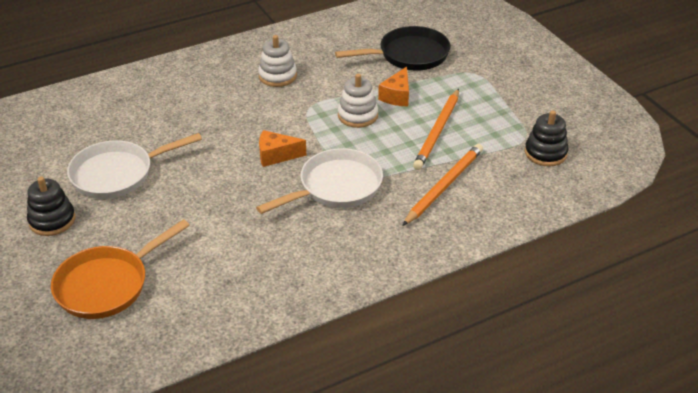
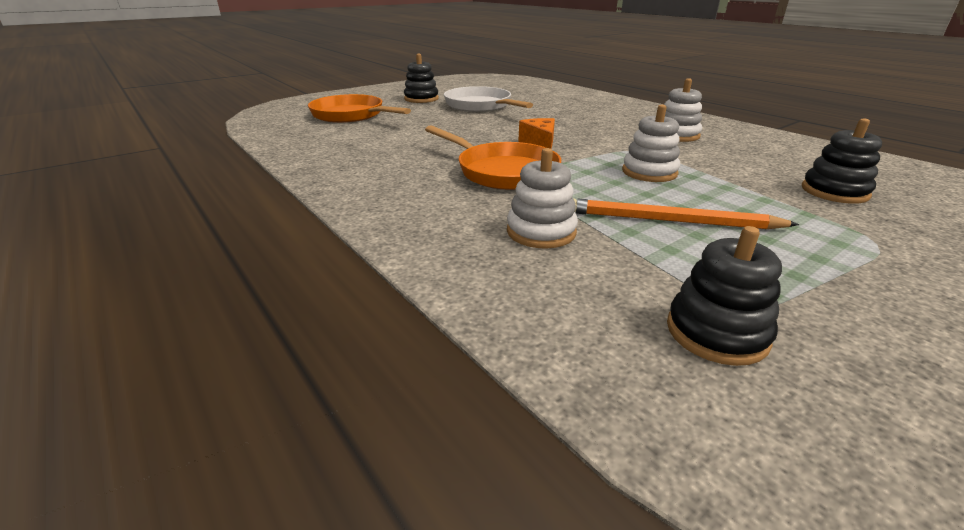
camera: 80 degrees right, 10 degrees down
white pan [256,148,383,214] -> orange pan [425,125,561,190]
black pan [335,26,451,71] -> black stacking toy [802,118,882,204]
orange cheese [378,67,409,106] -> none
orange pencil [402,144,483,226] -> white stacking toy [507,148,578,249]

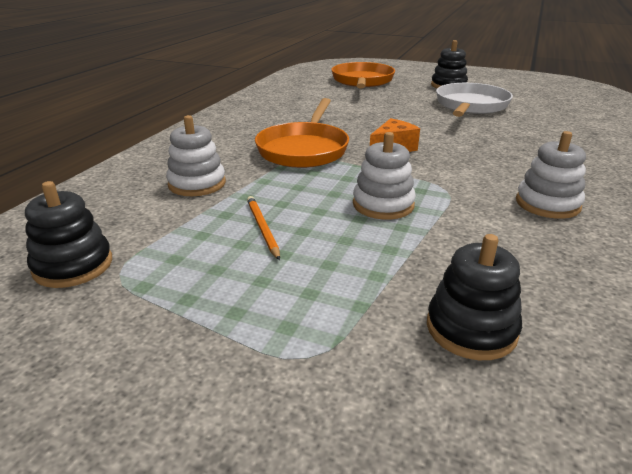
camera: 60 degrees right, 0 degrees up
orange pencil [574,198,799,230] -> orange pencil [247,196,280,260], size x0.56

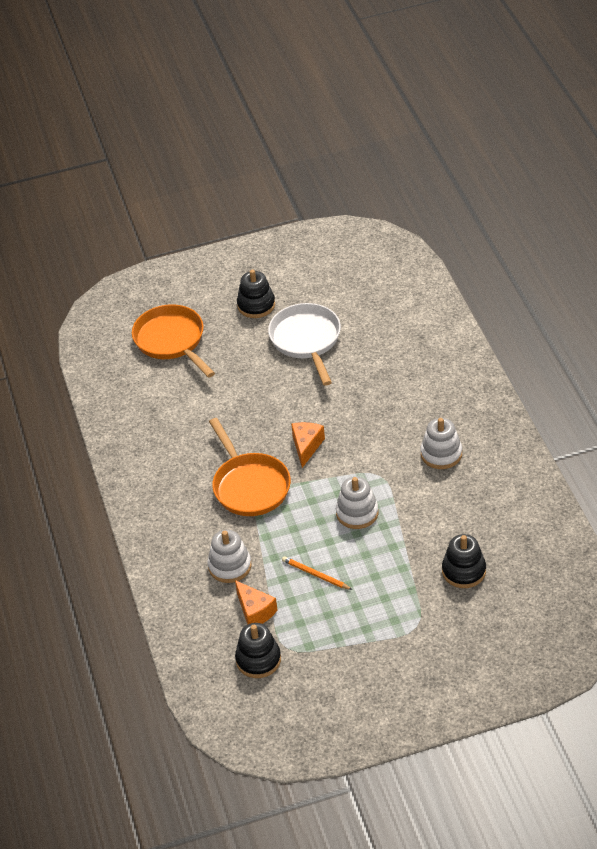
camera: 35 degrees left, 15 degrees up
none -> orange cheese [235,580,278,625]

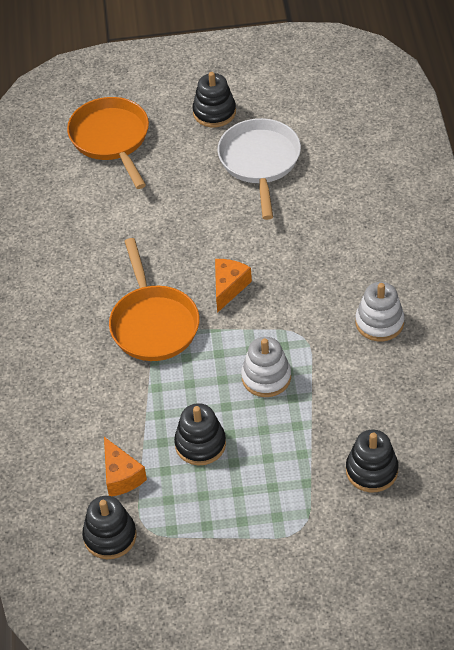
camera: 10 degrees right, 5 degrees up
white stacking toy [207,530,252,583] -> none
orange pencil [282,556,352,590] -> black stacking toy [174,403,226,465]

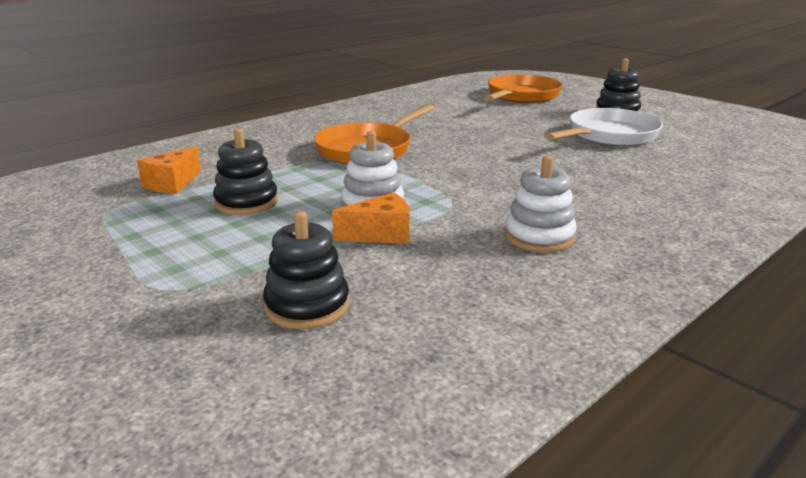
camera: 50 degrees right, 25 degrees down
black stacking toy [82,496,136,559] -> none
orange cheese [215,259,252,313] -> orange cheese moved to [332,192,409,244]

